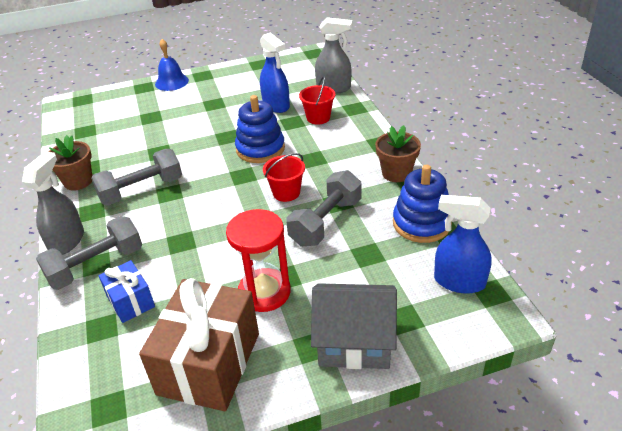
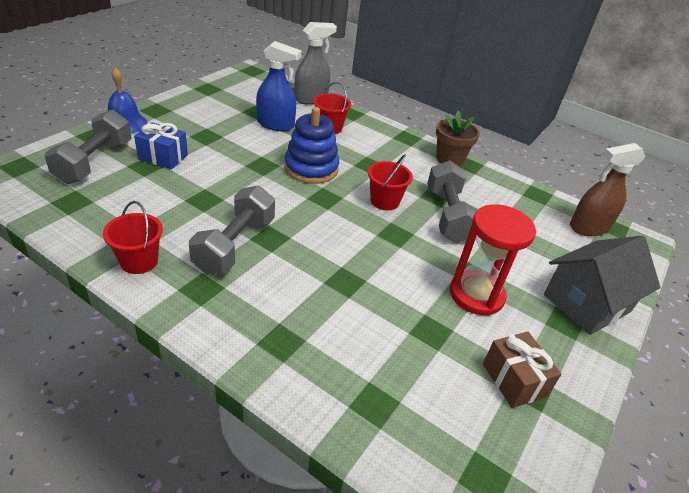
camera: 45 degrees left, 0 degrees up
grey spray bottle [22,152,84,255] -> none
grey dumbbell [36,216,142,290] -> grey dumbbell moved to [45,110,132,184]
brown flower pot [48,135,92,190] -> red bucket [103,201,163,274]
blue gift [99,260,155,323] -> blue gift moved to [134,122,188,169]
brown gift [139,278,259,411] -> brown gift [483,332,561,408], size x0.52
blue stacking toy [393,164,452,243] -> none
blue spray bottle [434,195,492,294] -> brown spray bottle [570,143,646,236]

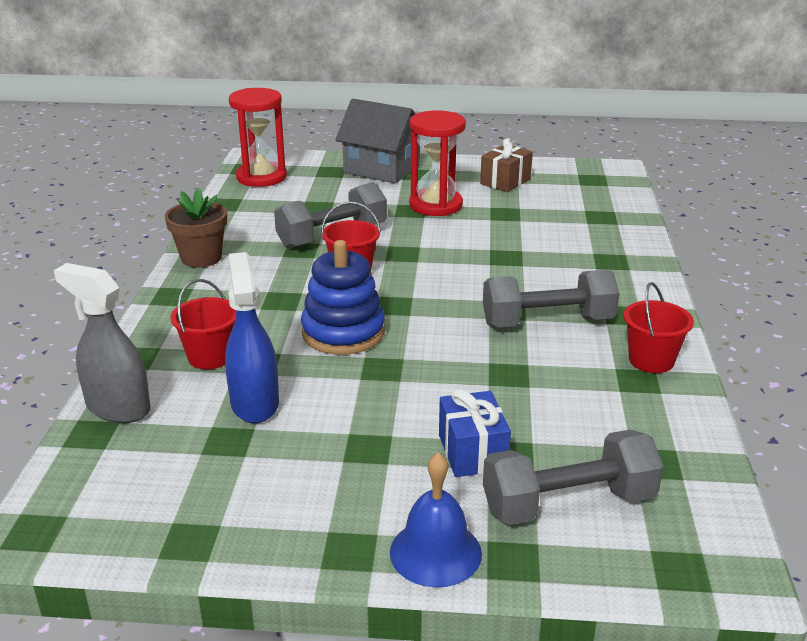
camera: 115 degrees left, 10 degrees down
brown spray bottle [570,143,646,236] -> red hourglass [229,88,287,187]

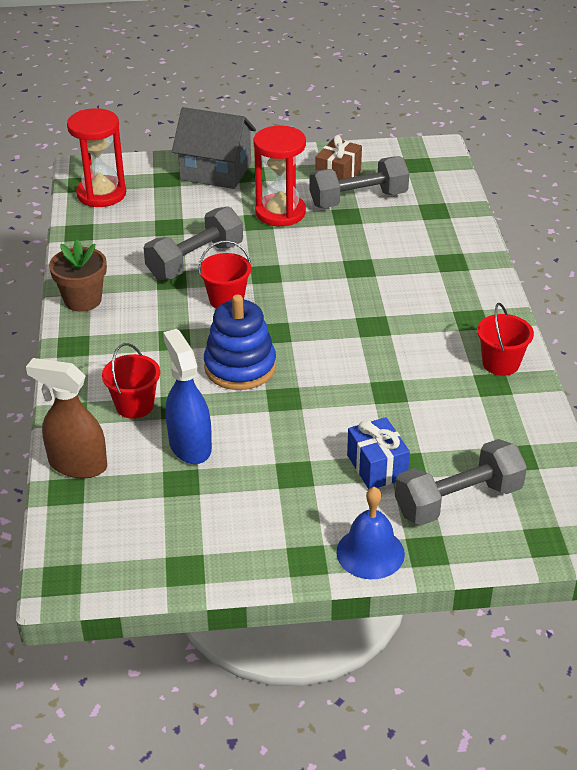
camera: 10 degrees left, 10 degrees up
grey spray bottle [54,263,151,423] -> brown spray bottle [26,358,107,479]
grey dumbbell [483,269,619,327] -> grey dumbbell moved to [310,156,409,208]

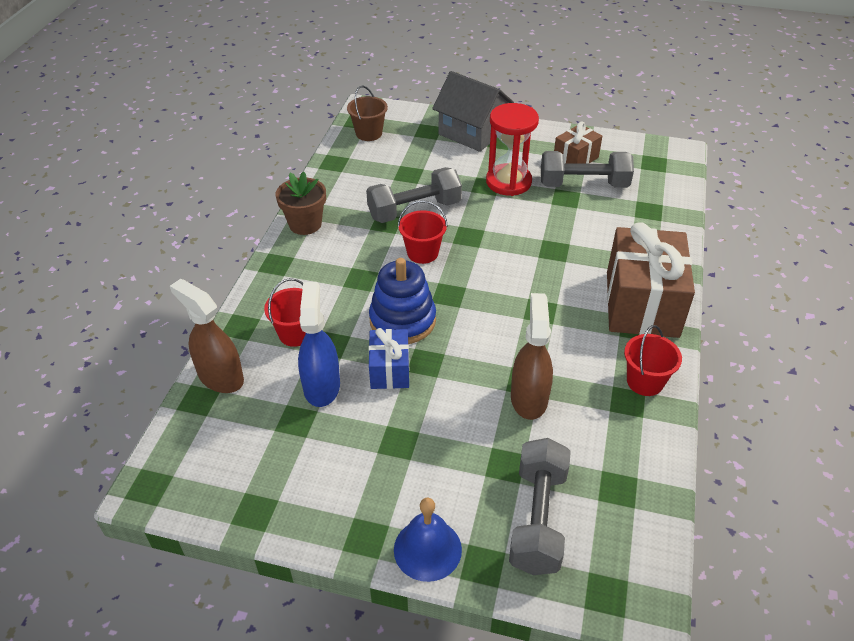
camera: 20 degrees right, 5 degrees up
red hourglass [67,108,126,207] -> brown bucket [347,86,388,141]
blue gift [347,417,410,489] -> blue gift moved to [369,328,409,389]
grey dumbbell [395,439,527,526] -> grey dumbbell turned 75 degrees counterclockwise [509,438,571,575]
none -> brown spray bottle [511,293,553,420]
none -> brown gift [607,222,695,338]

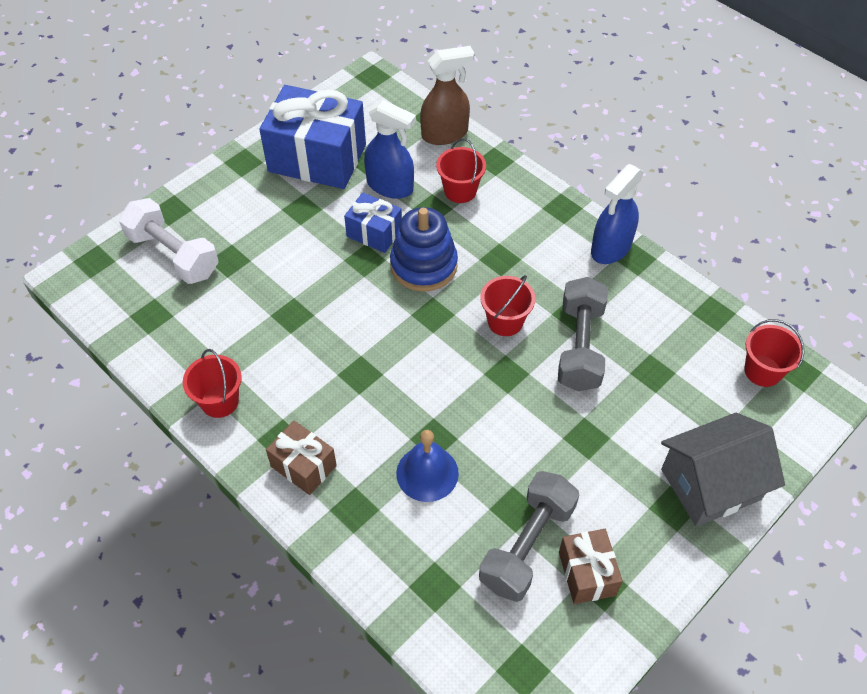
camera: 120 degrees right, 10 degrees up
brown flower pot [276,172,326,235] -> blue spray bottle [591,164,644,264]
brown bucket [347,86,388,141] -> red bucket [744,319,804,387]
blue bell [394,498,462,582] -> blue bell moved to [396,430,459,502]
red hourglass [486,103,539,196] -> none
grey dumbbell [509,438,571,575] -> white dumbbell [119,198,219,284]
brown spray bottle [511,293,553,420] -> none
brown gift [607,222,695,338] -> brown gift [266,421,337,495], size x0.52
none -> blue gift [259,85,366,189]

